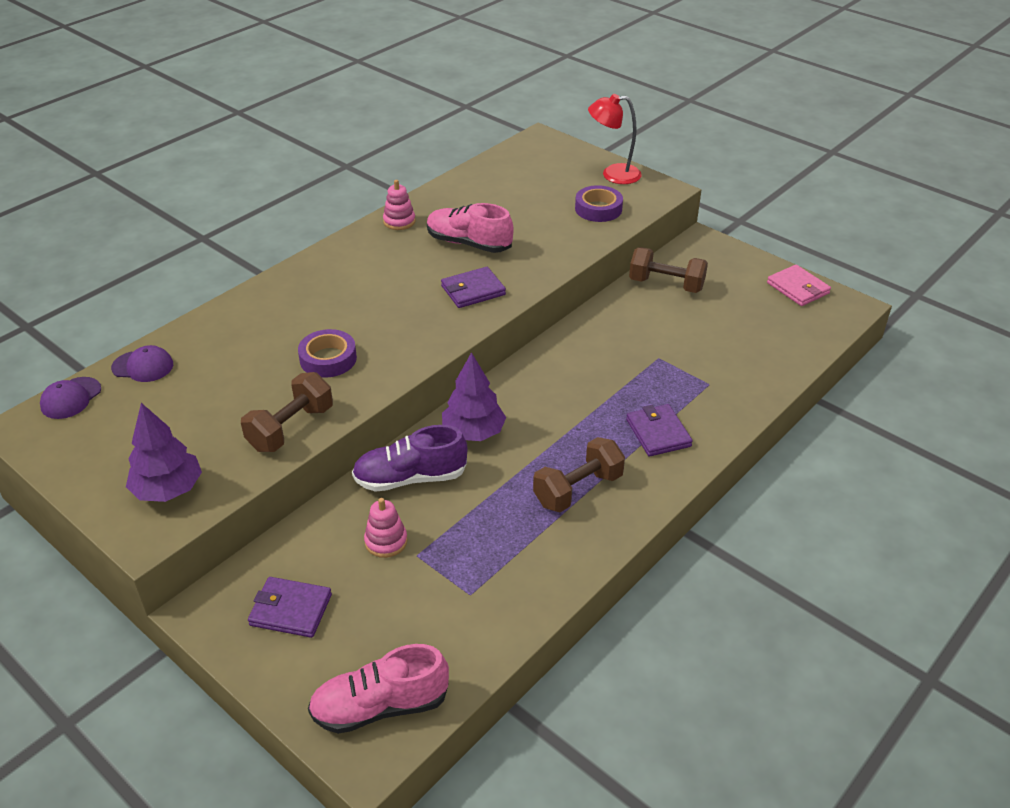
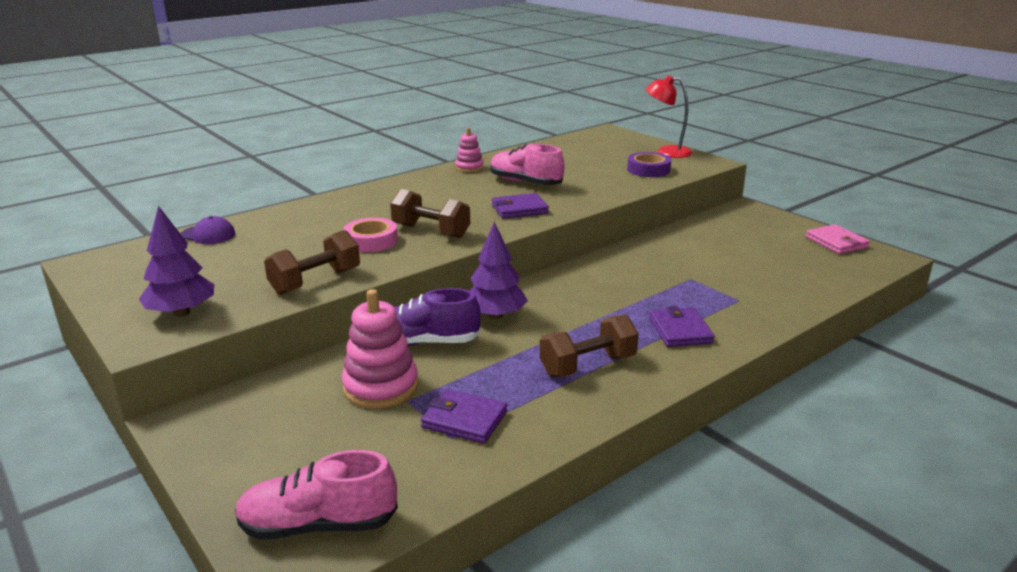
camera: 10 degrees right, 15 degrees down
purple cap [40,377,101,419] -> none
purple wallet [248,577,332,638] -> purple wallet moved to [421,389,507,444]
purple tape [298,329,357,378] -> pink tape [343,218,398,252]
pink stacking toy [364,498,407,558] -> pink stacking toy [342,289,418,408], size x1.71
brown dumbbell [629,247,708,293] -> brown dumbbell moved to [390,189,470,238]

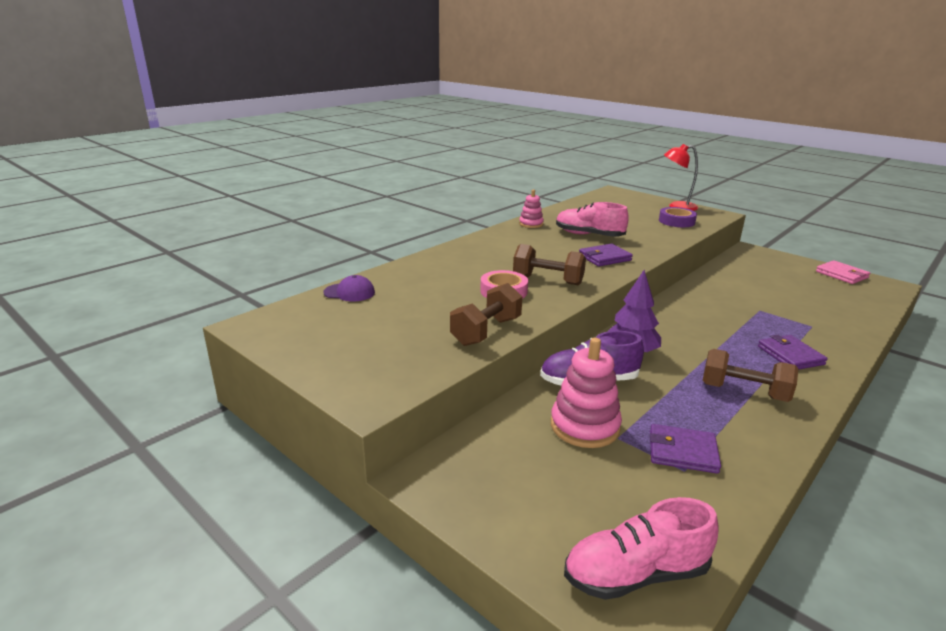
camera: 10 degrees left, 0 degrees up
purple tree [139,206,214,317] -> none
brown dumbbell [540,315,639,377] -> brown dumbbell turned 60 degrees clockwise [703,349,799,402]

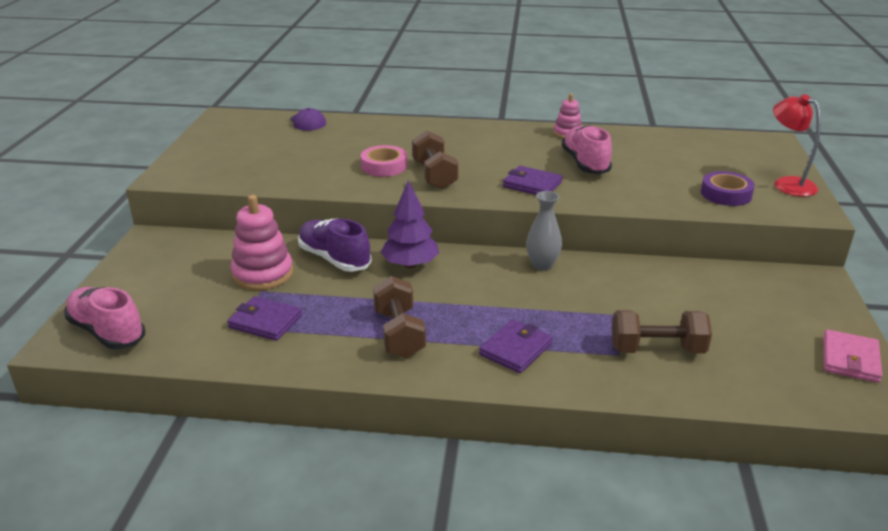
camera: 55 degrees right, 5 degrees up
brown dumbbell [450,283,522,346] -> brown dumbbell moved to [612,310,712,354]
purple wallet [650,424,721,474] -> purple wallet turned 45 degrees counterclockwise [227,296,302,341]
none -> grey vase [526,191,562,271]

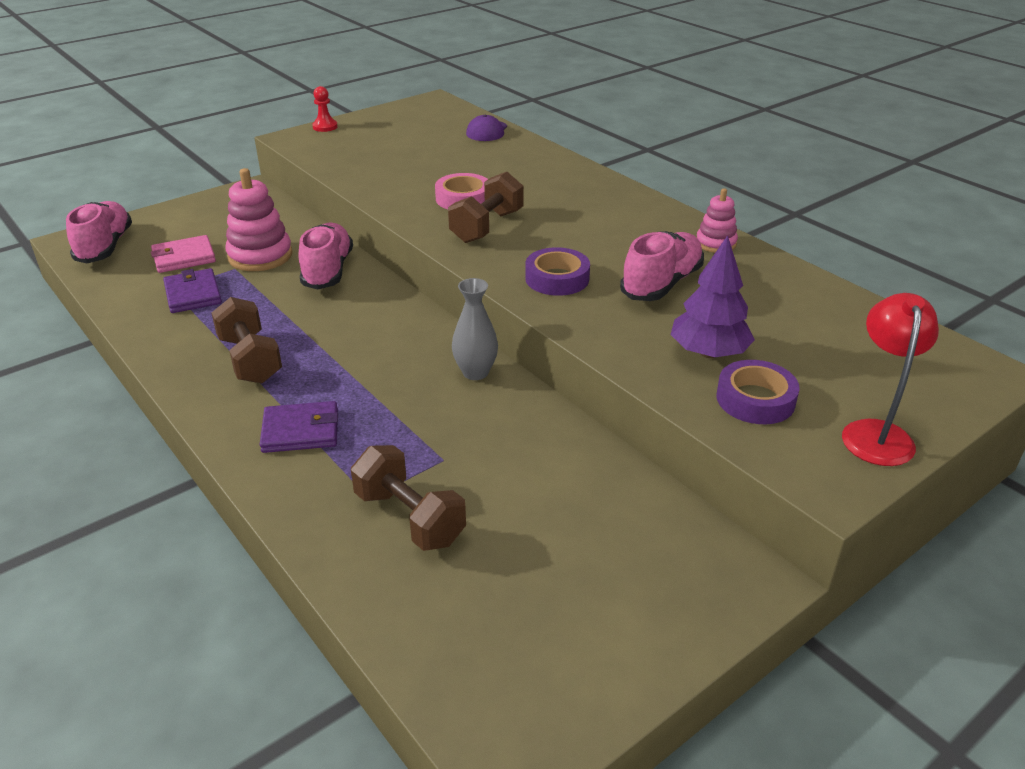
camera: 45 degrees right, 5 degrees up
purple shoe [298,219,372,272] -> pink shoe [299,223,353,290]
brown dumbbell [373,276,426,358] -> brown dumbbell turned 60 degrees counterclockwise [212,297,282,383]
purple tree [380,180,439,268] -> purple tree moved to [670,235,755,358]
purple wallet [503,166,563,195] -> purple tape [525,247,590,296]
pink wallet [823,329,883,383] -> pink wallet moved to [151,235,216,273]
none -> red pawn [312,86,338,132]

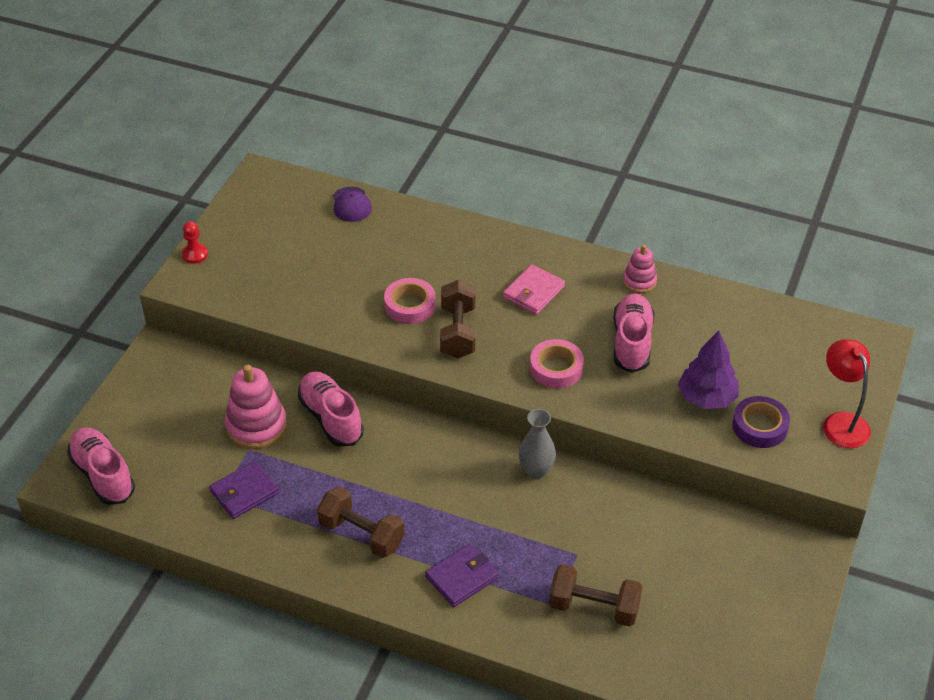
camera: 30 degrees left, 10 degrees up
pink wallet [151,235,216,273] -> pink wallet moved to [503,264,565,315]
purple wallet [163,268,222,313] -> purple wallet turned 75 degrees counterclockwise [209,461,280,519]
purple tape [525,247,590,296] -> pink tape [530,339,584,389]

